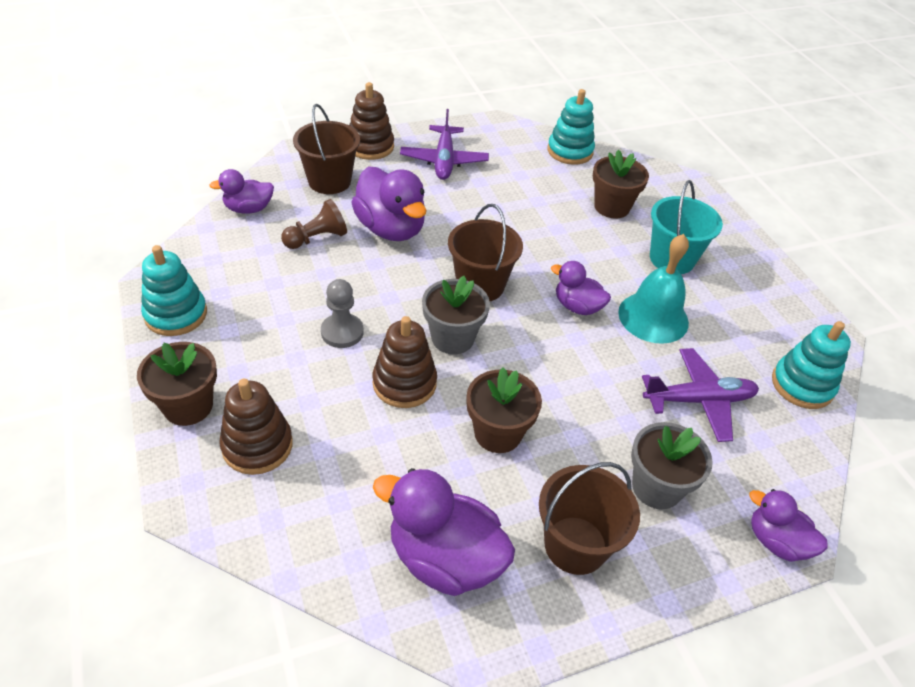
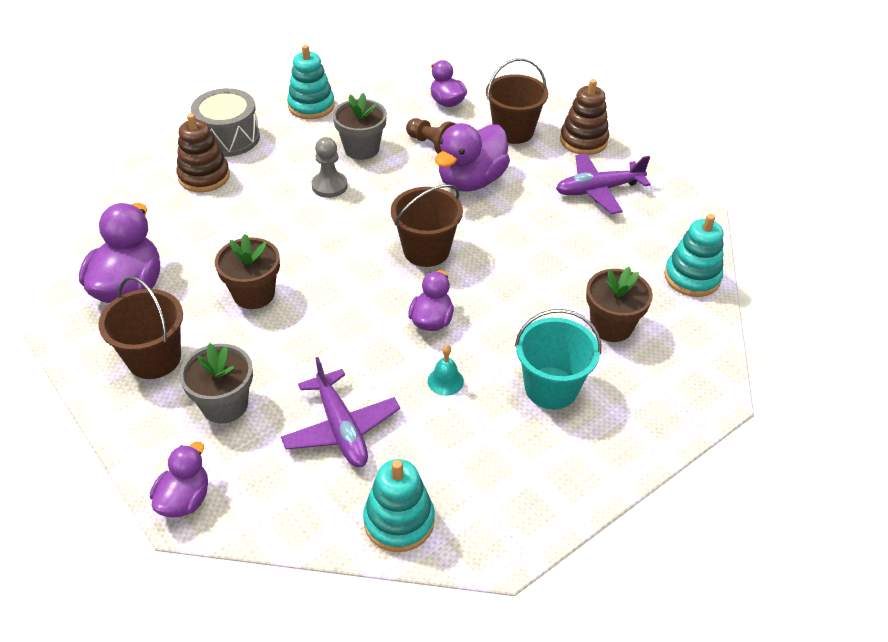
camera: 75 degrees right, 0 degrees up
brown flower pot [137,342,217,426] -> grey drum [191,88,260,157]
brown stacking toy [373,316,437,408] -> none
grey flower pot [422,276,490,354] -> grey flower pot moved to [333,93,387,160]
turquoise bell [618,234,689,344] -> turquoise bell [428,345,464,396], size x0.48

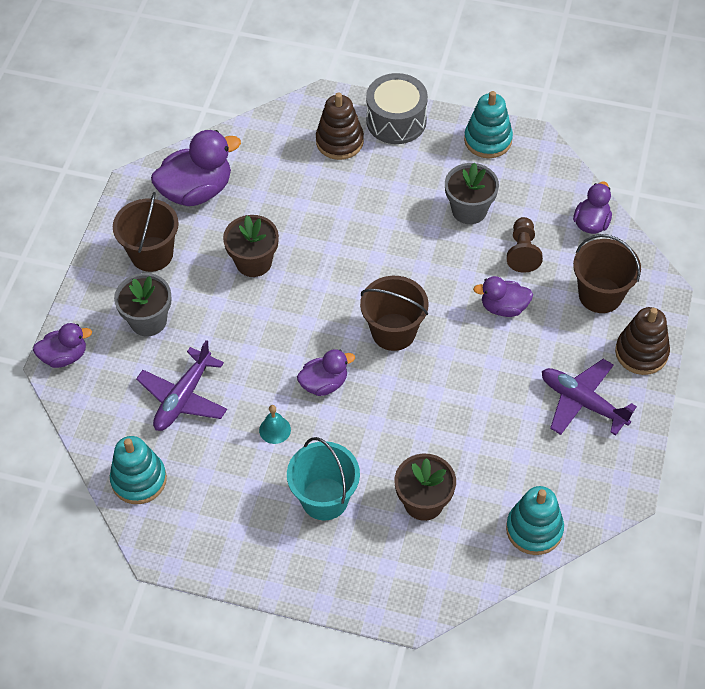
camera: 55 degrees right, 10 degrees up
grey pawn [312,137,347,198] -> none
purple duck [435,123,510,192] -> purple duck [473,276,533,317], size x0.59

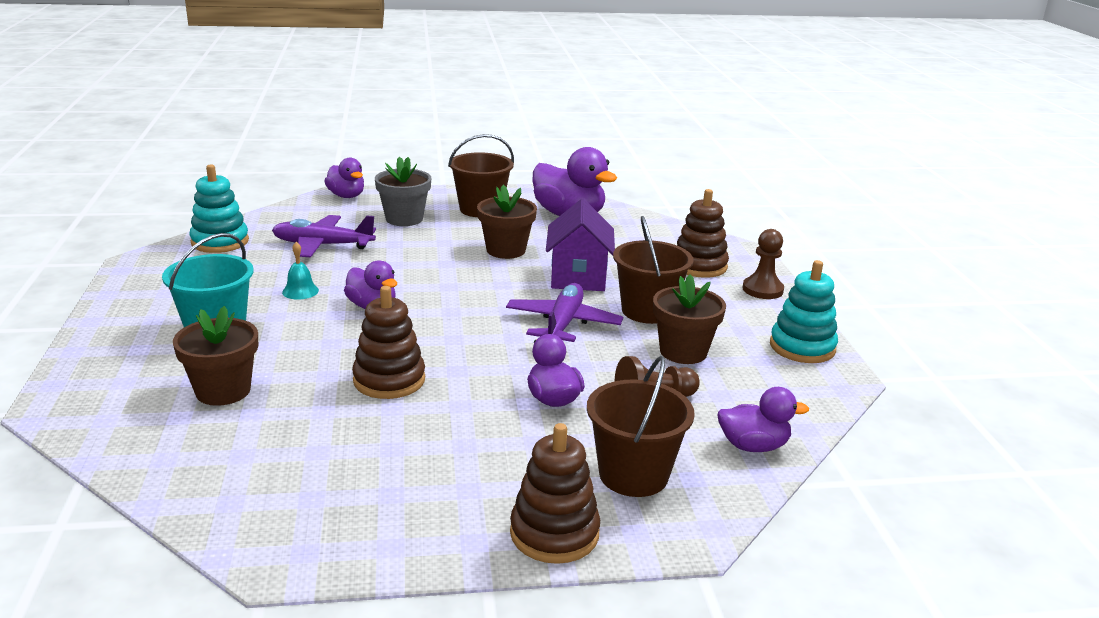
camera: 65 degrees right, 30 degrees down
brown bucket [360,276,428,351] -> brown bucket moved to [613,216,694,324]
grey drum [366,73,428,144] -> brown pawn [742,229,784,299]
grey flower pot [445,163,499,224] -> brown flower pot [653,275,726,364]
turquoise stacking toy [506,486,564,555] -> none
purple plane [542,359,637,436] -> purple plane moved to [506,283,623,342]
none -> brown stacking toy [352,286,425,399]
none -> purple house [546,199,615,291]

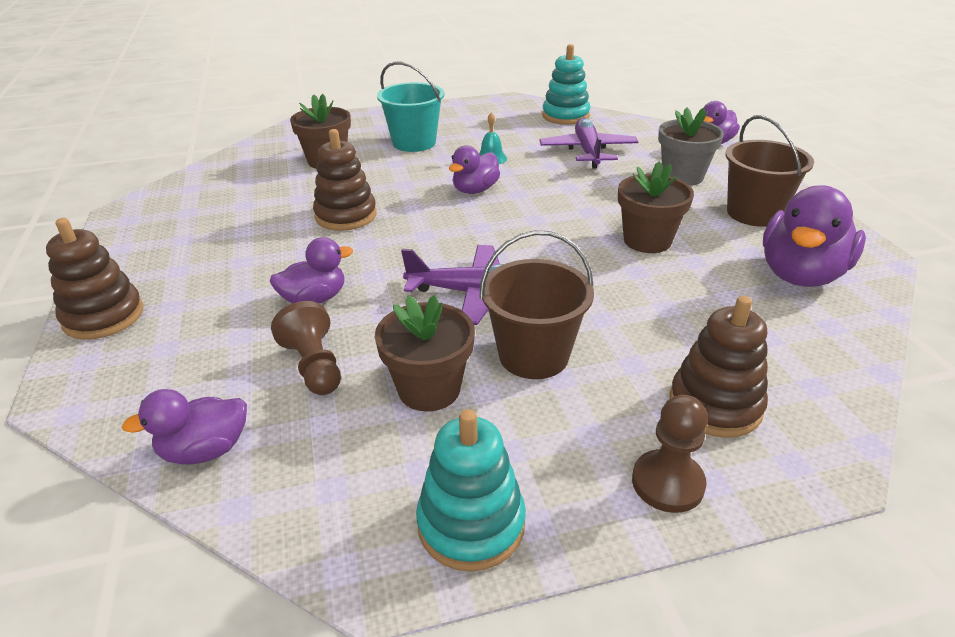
camera: 85 degrees right, 10 degrees up
purple house [546,199,615,291] -> none
brown bucket [587,356,695,497] -> none
purple duck [718,387,809,452] -> purple duck turned 75 degrees clockwise [122,389,247,465]

